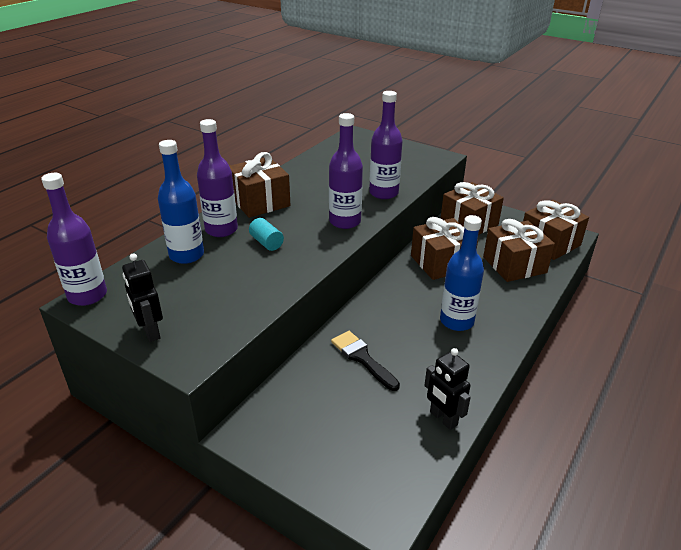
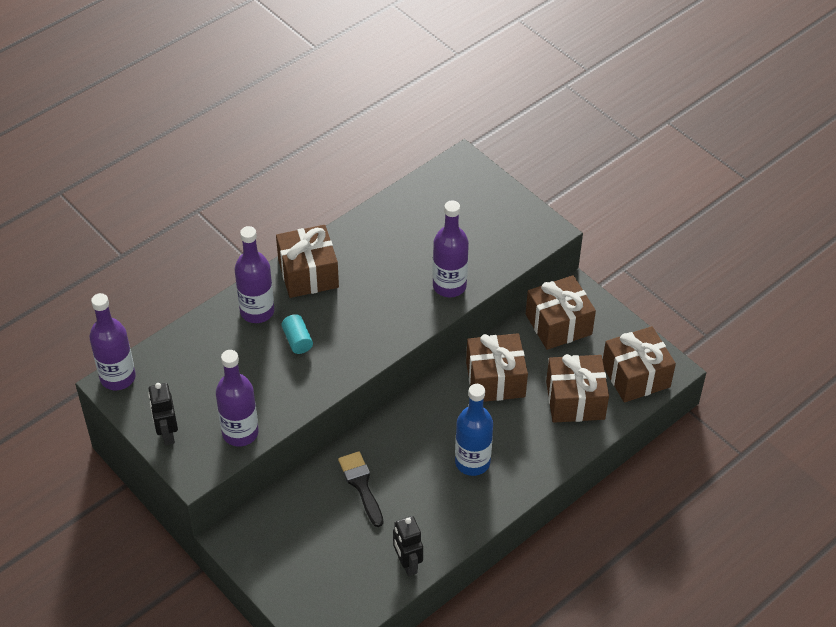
camera: 15 degrees right, 15 degrees up
blue bottle [158,140,204,264] -> none
purple bottle [329,113,363,229] -> purple bottle moved to [216,350,259,447]

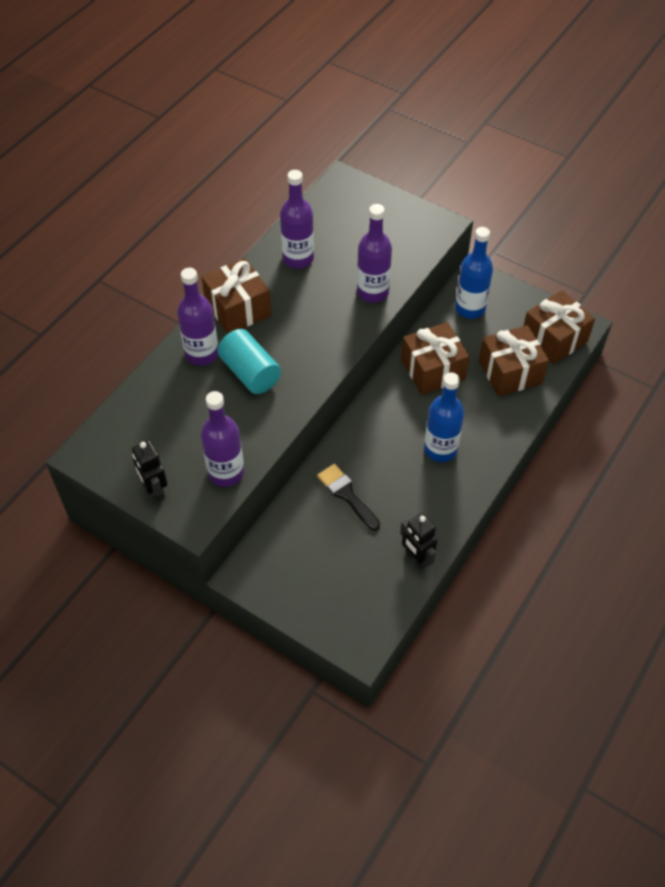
camera: 15 degrees left, 5 degrees up
purple bottle [89,293,136,390] -> purple bottle moved to [280,170,314,269]
turquoise cylinder [281,314,313,354] -> turquoise cylinder [217,329,281,394], size x1.74
brown gift [526,275,596,350] -> blue bottle [455,227,493,319]

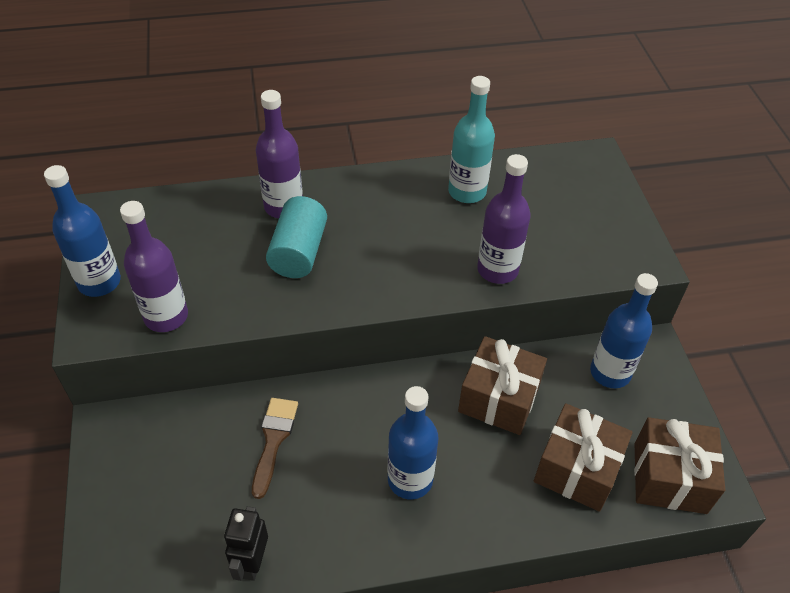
camera: 45 degrees right, 5 degrees down
black robot [132,440,168,502] -> blue bottle [44,165,121,297]
brown gift [202,258,271,334] -> none
purple bottle [280,170,314,269] -> turquoise bottle [448,76,495,203]
black brush [317,464,380,531] -> brown brush [252,398,298,499]

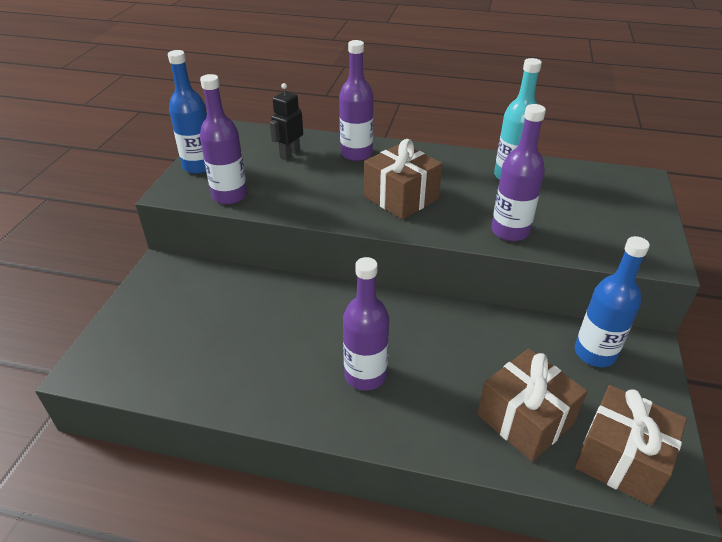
camera: 25 degrees right, 10 degrees down
black robot [224,506,268,581] -> black robot moved to [270,83,303,160]
brown brush [252,398,298,499] -> none
turquoise cylinder [266,196,327,278] -> none
blue bottle [387,386,438,499] -> purple bottle [343,257,389,390]
brown gift [458,336,547,435] -> brown gift moved to [364,139,443,220]

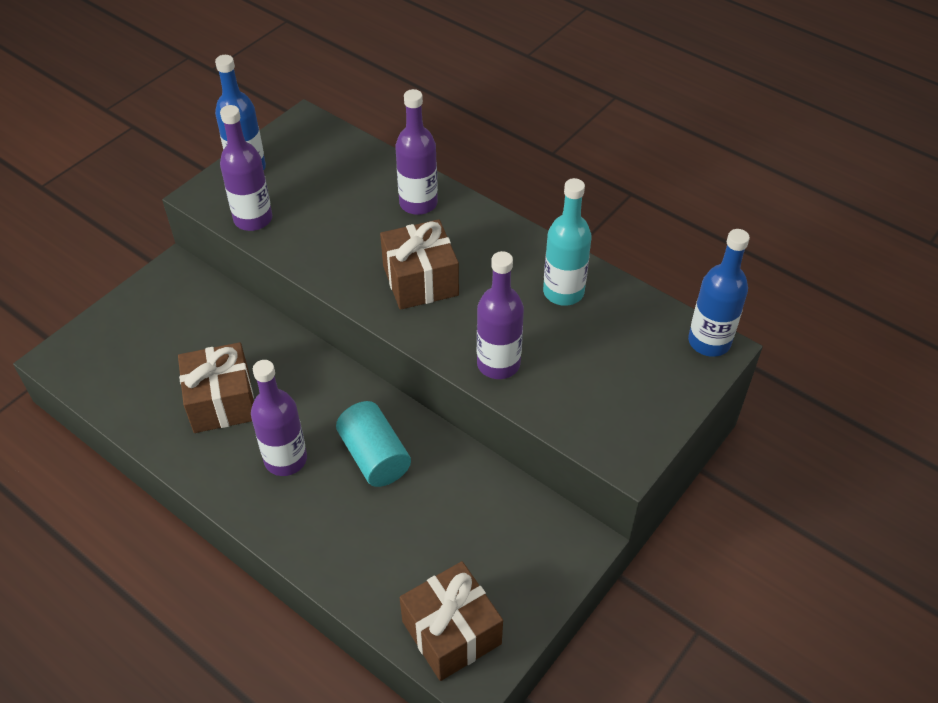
camera: 25 degrees right, 10 degrees up
black robot [270,83,303,160] -> none
brown gift [477,348,588,462] -> brown gift moved to [178,342,254,433]
blue bottle [575,236,650,367] -> blue bottle moved to [688,229,750,357]
none -> turquoise cylinder [336,401,411,487]

